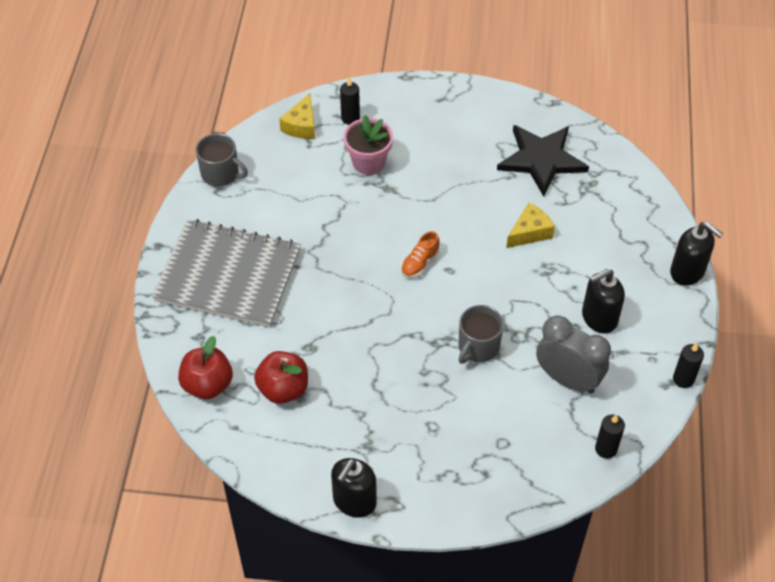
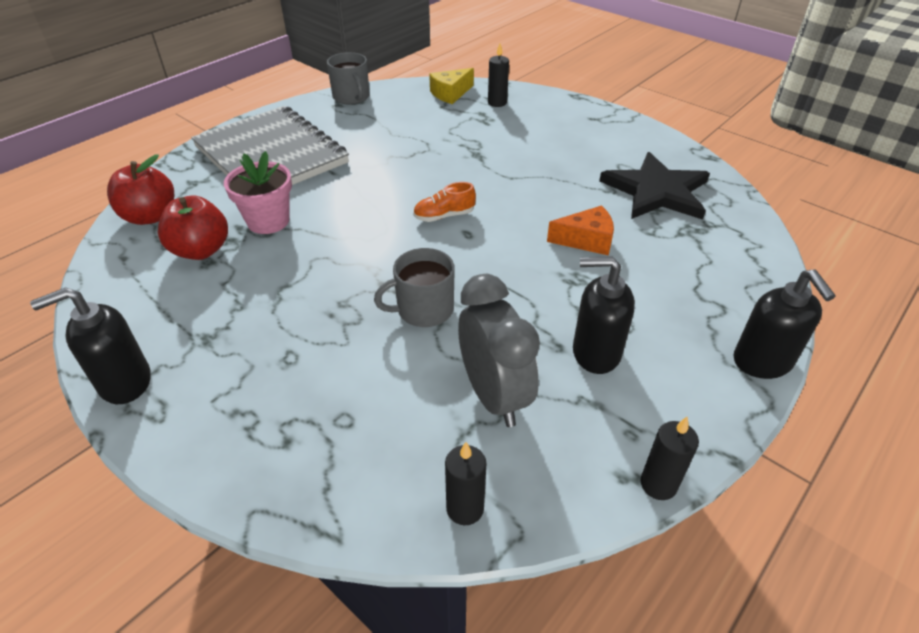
camera: 35 degrees right, 10 degrees down
pink flower pot [344,115,393,175] -> pink flower pot moved to [224,151,292,234]
yellow cheese [506,203,555,248] -> orange cheese [547,205,614,256]

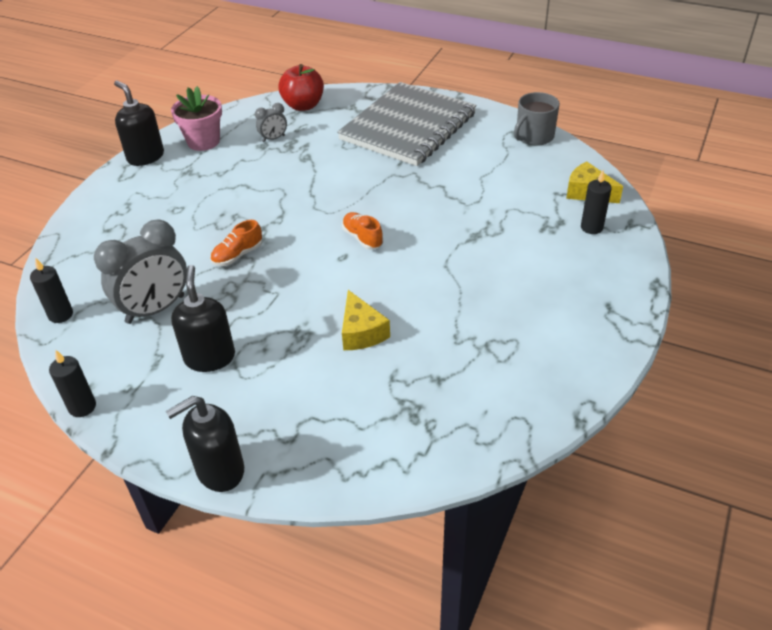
camera: 75 degrees right, 0 degrees up
red apple [158,196,228,260] -> grey clock [255,103,287,142]
pink flower pot [224,151,292,234] -> pink flower pot moved to [171,86,222,151]
grey mug [374,248,455,327] -> orange shoe [210,220,262,266]
orange cheese [547,205,614,256] -> yellow cheese [342,290,390,350]
black star [599,152,710,220] -> none

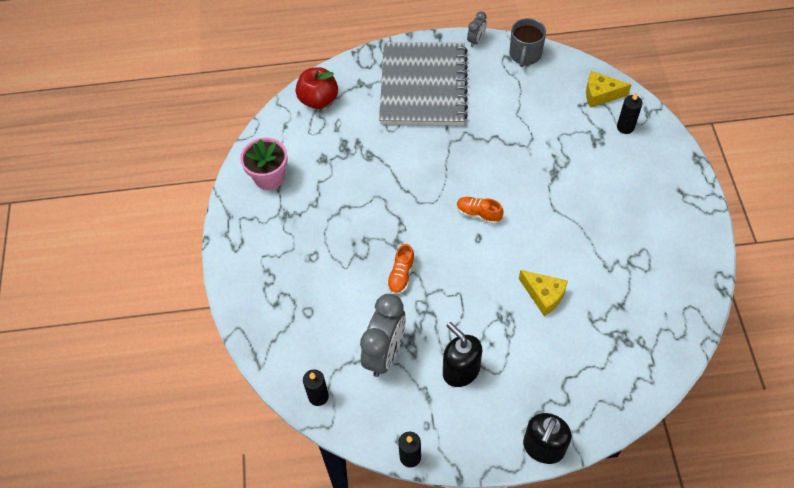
camera: 30 degrees left, 15 degrees up
black soap dispenser [114,81,164,166] -> none
grey clock [255,103,287,142] -> grey clock moved to [467,11,487,47]

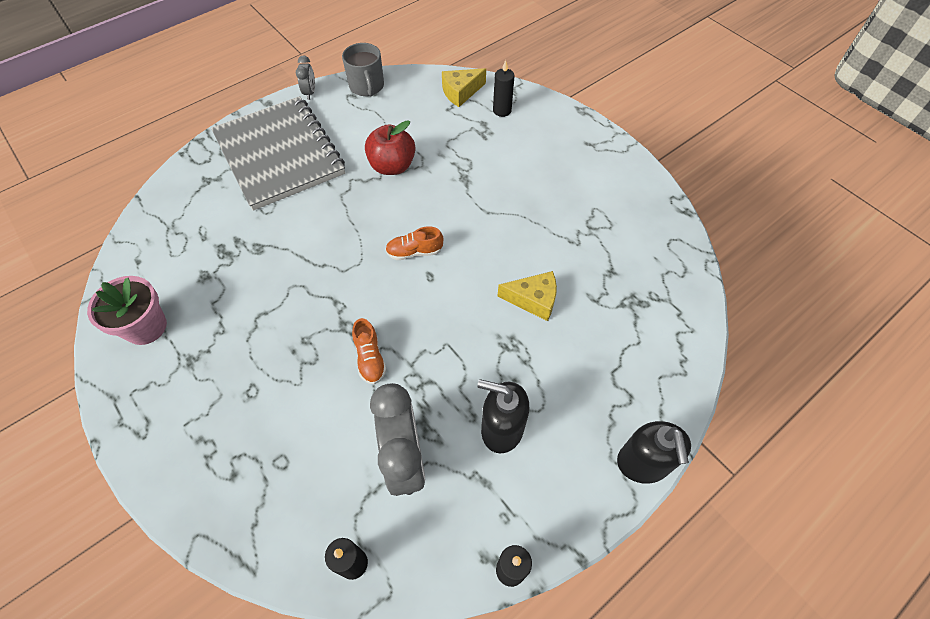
camera: 35 degrees left, 0 degrees up
red apple [296,67,338,109] -> red apple moved to [365,120,415,175]

